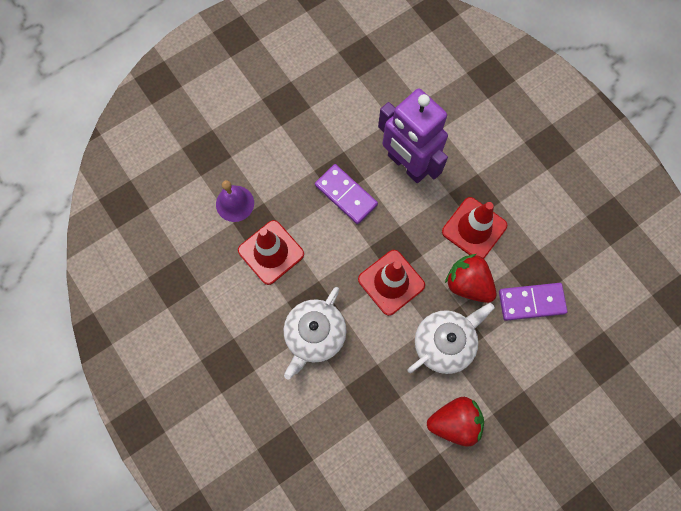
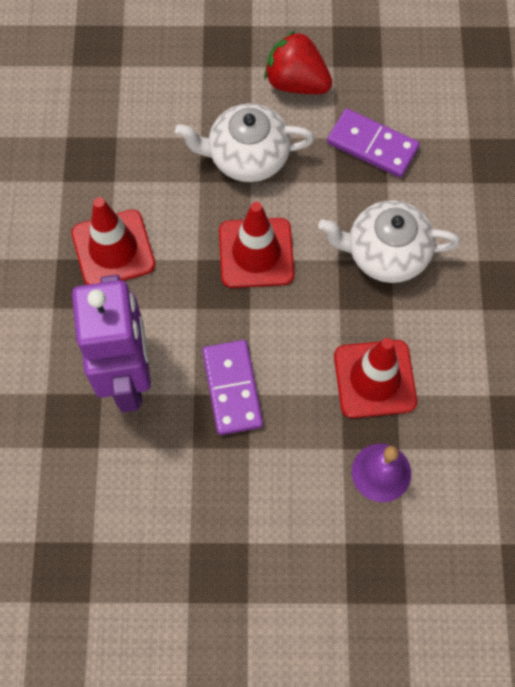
camera: 145 degrees left, 5 degrees down
white teapot [284,287,346,380] -> white teapot turned 150 degrees counterclockwise [318,200,460,283]
red strawberry [445,254,497,303] -> none
purple domino [499,283,567,321] -> purple domino moved to [327,108,420,178]

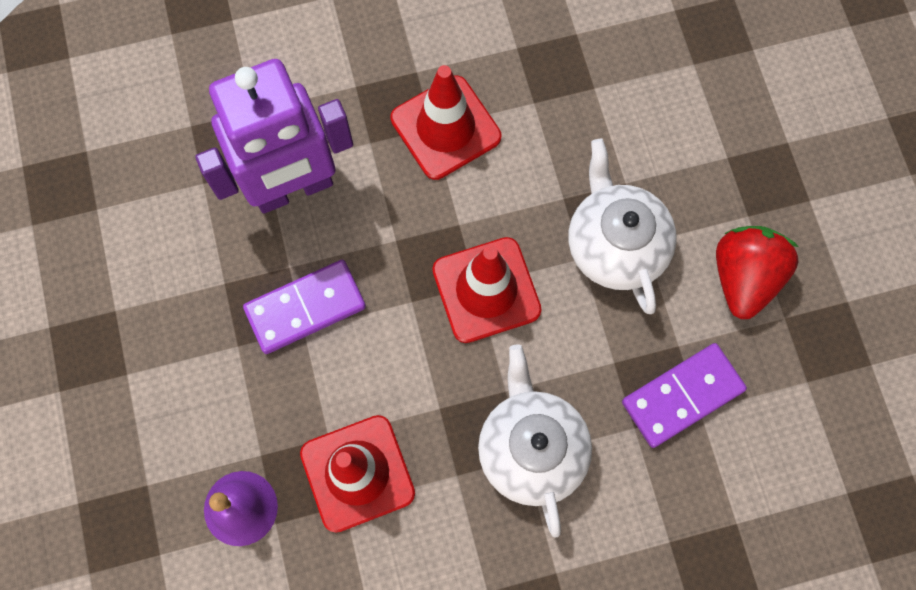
camera: 75 degrees right, 5 degrees up
purple domino [327,108,420,178] -> purple domino turned 45 degrees clockwise [622,343,747,448]

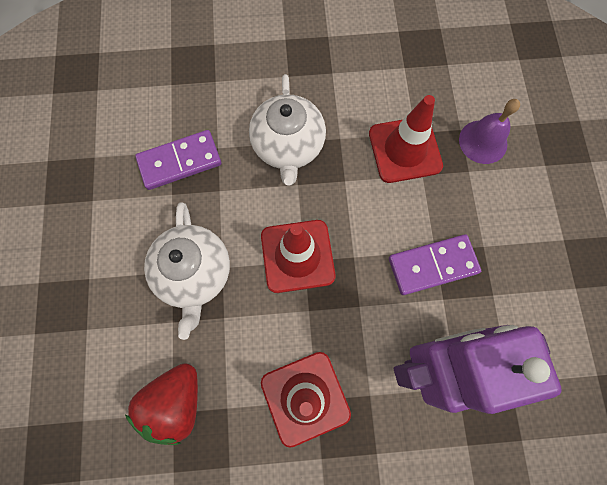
camera: 170 degrees left, 0 degrees up
red strawberry [716,226,799,319] -> red strawberry moved to [125,363,198,445]

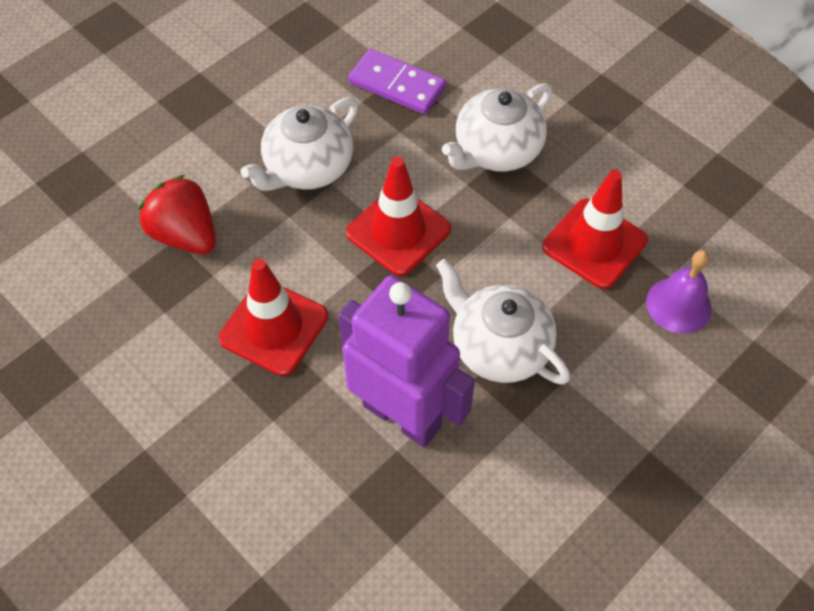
camera: 50 degrees right, 15 degrees down
red strawberry [125,363,198,445] -> red strawberry turned 60 degrees clockwise [138,175,216,254]
purple domino [389,234,481,295] -> white teapot [436,259,570,385]

